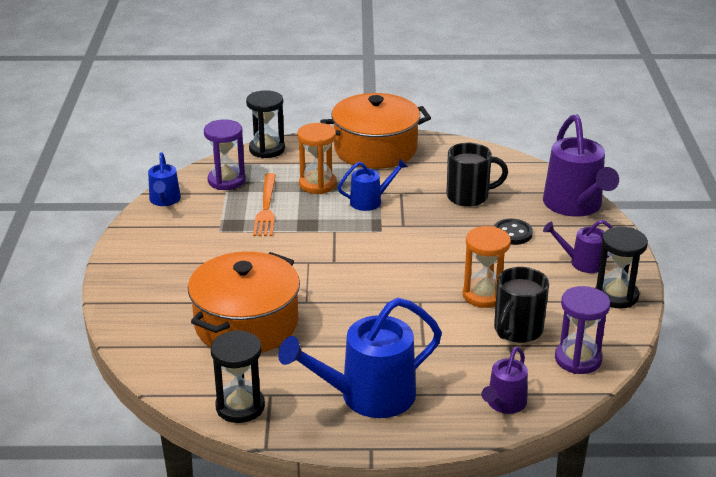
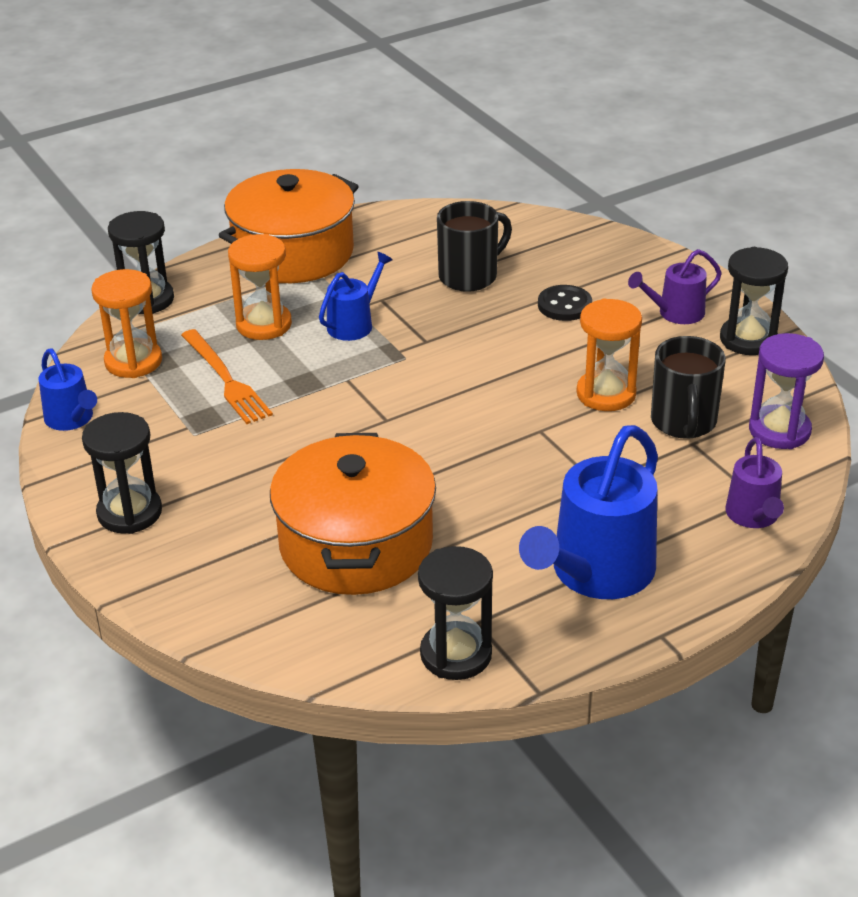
camera: 30 degrees left, 5 degrees up
purple hourglass [204,119,245,190] -> orange hourglass [91,269,162,378]
purple watering can [543,114,619,217] -> none
none -> black hourglass [82,412,162,534]

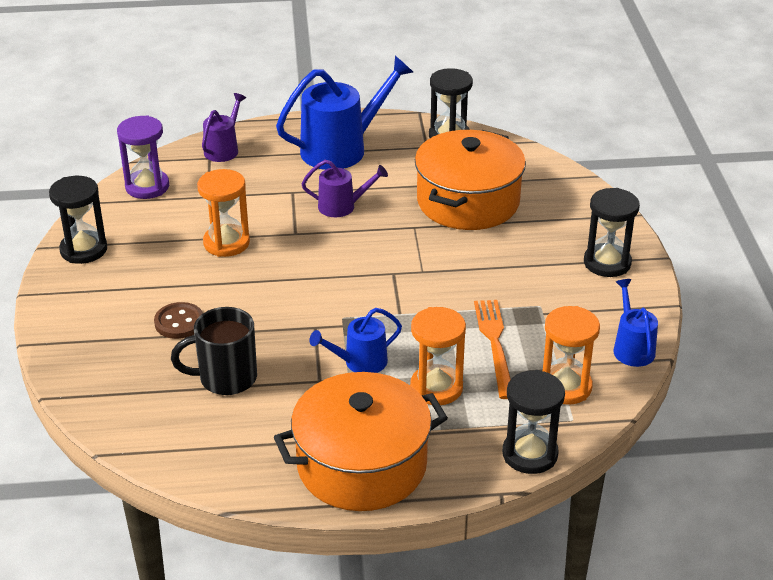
camera: 155 degrees left, 0 degrees up
black button [538,285,592,321] -> brown button [154,302,203,339]
purple watering can [628,249,722,324] -> purple watering can moved to [302,160,388,217]
black mug [651,336,726,439] -> none

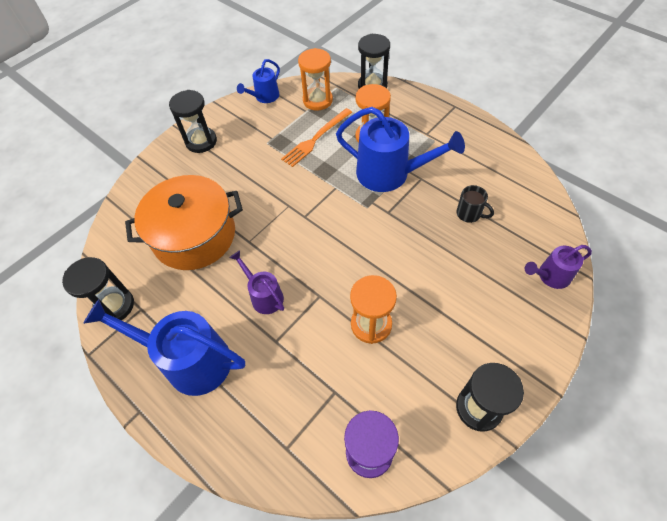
camera: 130 degrees left, 20 degrees up
brown button [154,302,203,339] -> none
black mug [171,307,257,395] -> black mug [456,185,494,223], size x0.61
purple watering can [202,93,246,162] -> purple watering can moved to [525,245,592,289]
orange pot [274,372,448,511] -> none
blue watering can [309,308,402,373] -> blue watering can [336,107,465,192], size x1.86

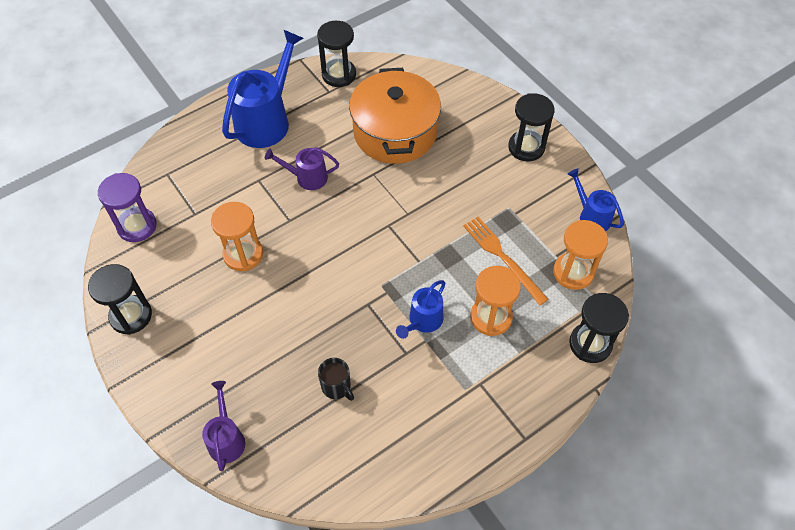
camera: 100 degrees right, 0 degrees up
purple watering can [230,250,284,314] -> purple watering can turned 150 degrees counterclockwise [265,147,339,190]
blue watering can [336,107,465,192] -> blue watering can [396,280,445,339], size x0.54
black mug [456,185,494,223] -> black mug turned 90 degrees counterclockwise [318,358,354,401]

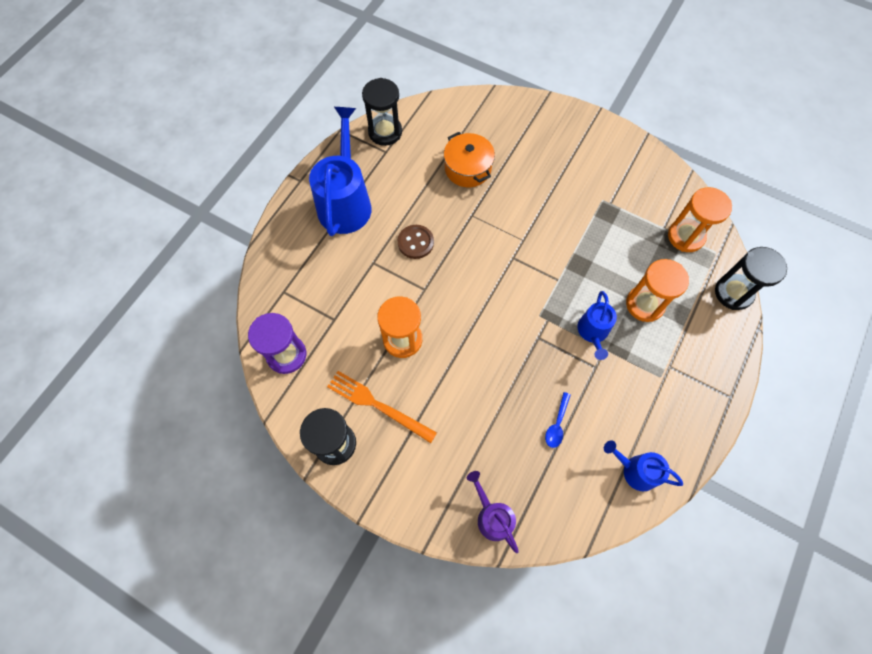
camera: 25 degrees left, 10 degrees up
purple watering can [265,147,339,190] -> brown button [398,225,434,259]
black mug [318,358,354,401] -> blue spoon [545,392,571,448]
orange pot [349,68,441,164] -> orange pot [444,132,495,187], size x0.58
orange fork [463,217,549,305] -> orange fork moved to [327,371,437,443]
black hourglass [508,93,555,162] -> none
blue watering can [567,169,624,231] -> blue watering can moved to [604,440,683,492]

